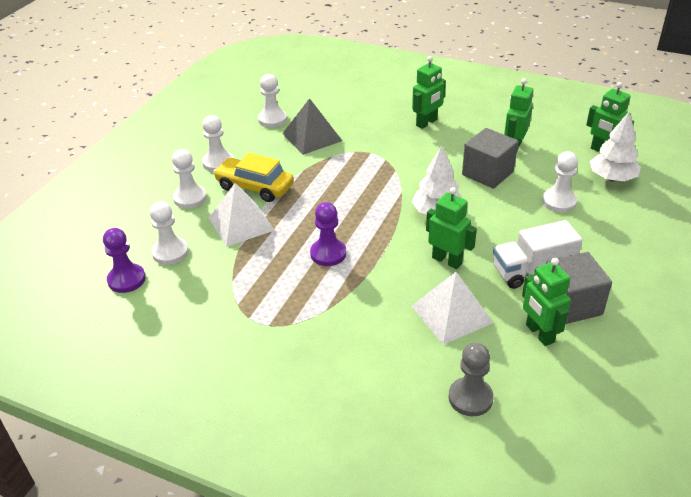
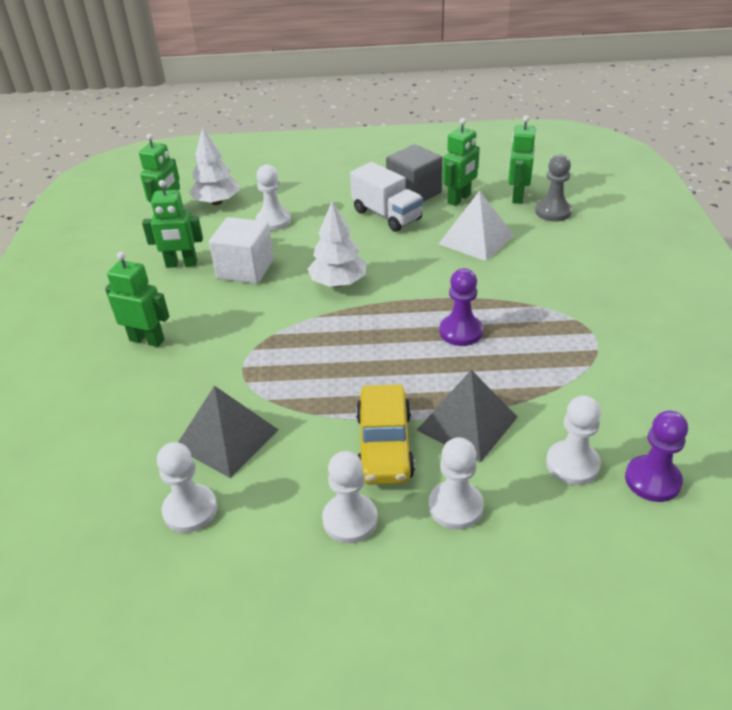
camera: 115 degrees left, 0 degrees up
white pyramid [209,183,275,247] -> grey pyramid [417,370,518,463]
green robot [426,187,477,269] -> green robot moved to [508,115,536,204]
grey cube [462,128,518,189] -> white cube [209,217,274,284]

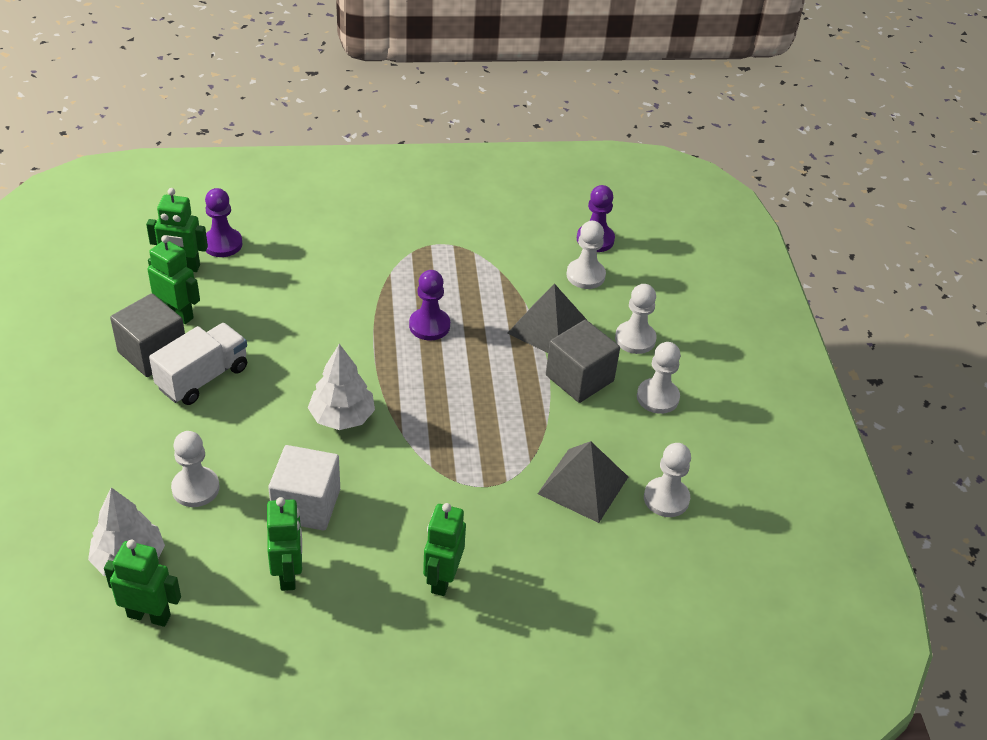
camera: 100 degrees left, 5 degrees up
yellow car [356,384,415,485] -> grey cube [546,320,620,403]
white pyramid [439,191,514,261] -> none
grey pawn [535,154,572,222] -> purple pawn [205,188,242,257]

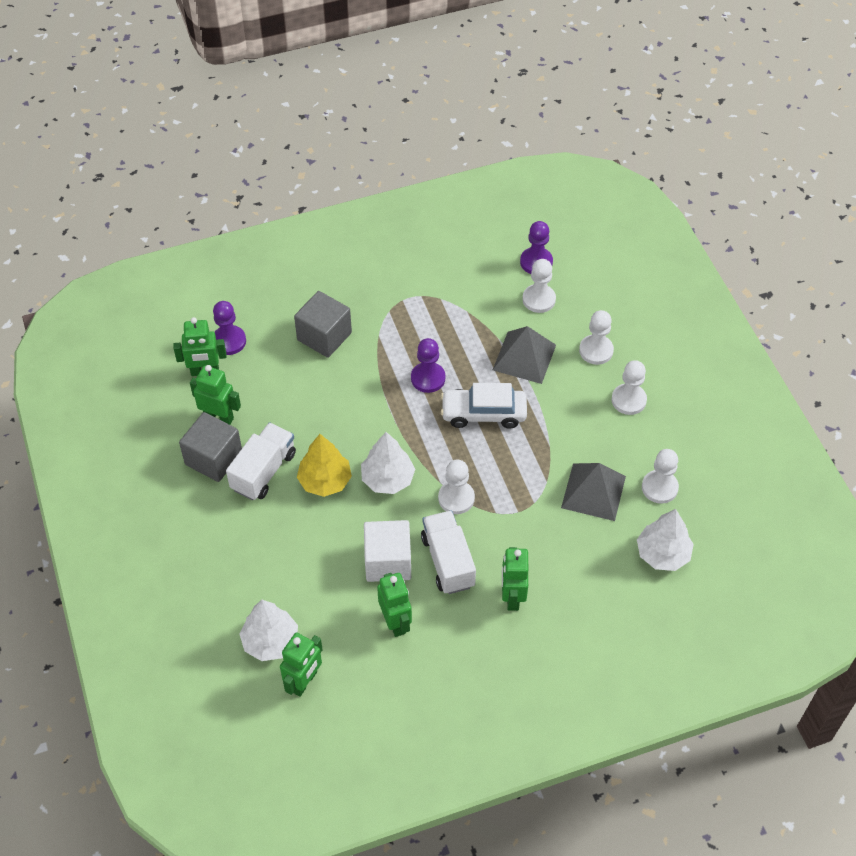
camera: 10 degrees left, 10 degrees up
green robot [104,540,181,627] -> green robot turned 120 degrees clockwise [280,633,323,697]
white pawn [171,431,220,507] -> white pawn moved to [438,459,475,514]
grey cube [546,320,620,403] -> grey cube moved to [294,291,352,358]
none -> yellow tree [297,434,352,497]
none -> white truck [421,510,476,594]
none -> white car [441,383,527,429]
none -> white tree [637,509,694,571]

